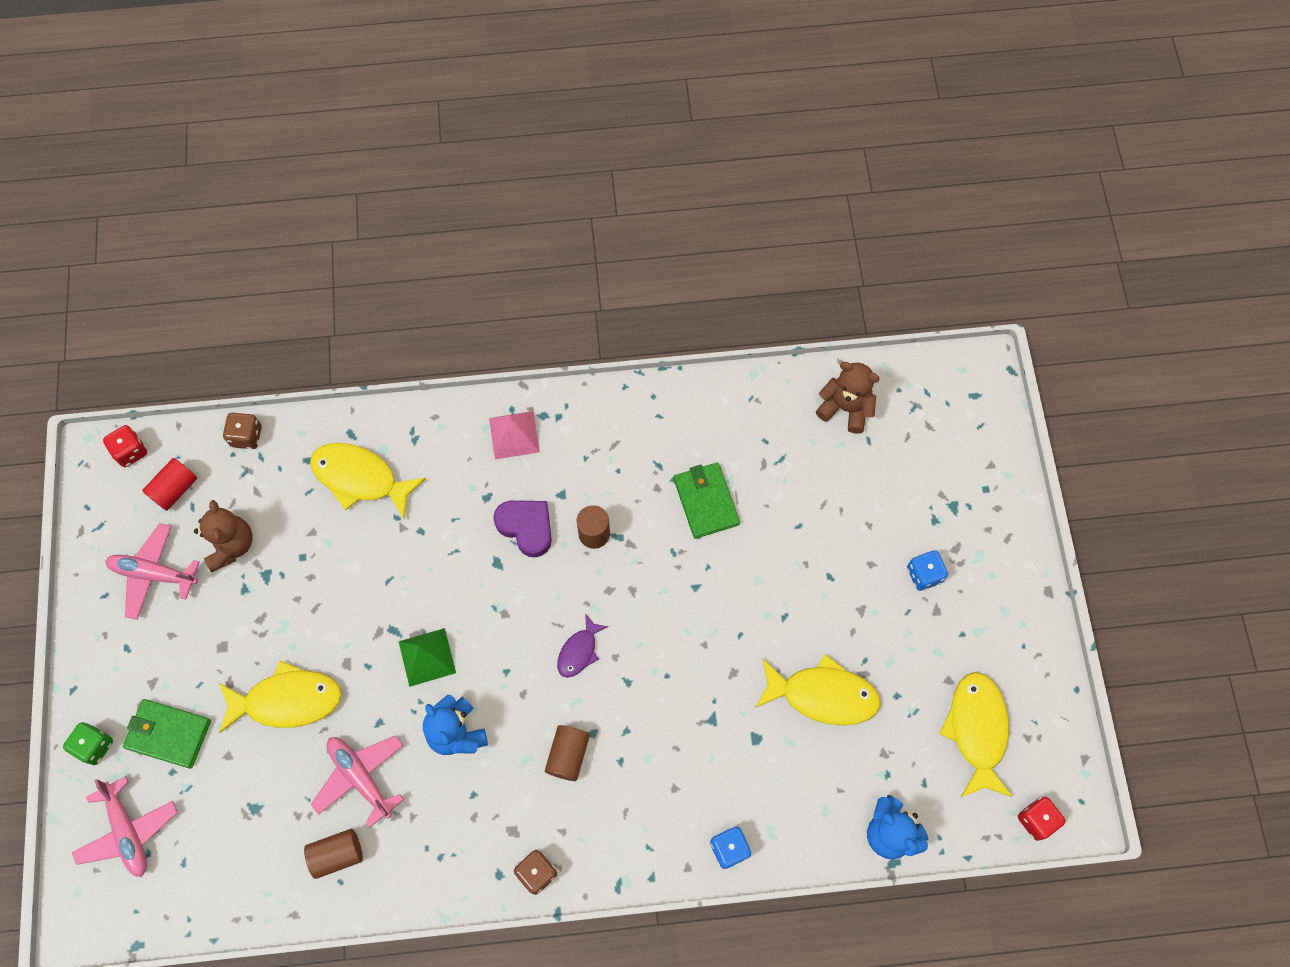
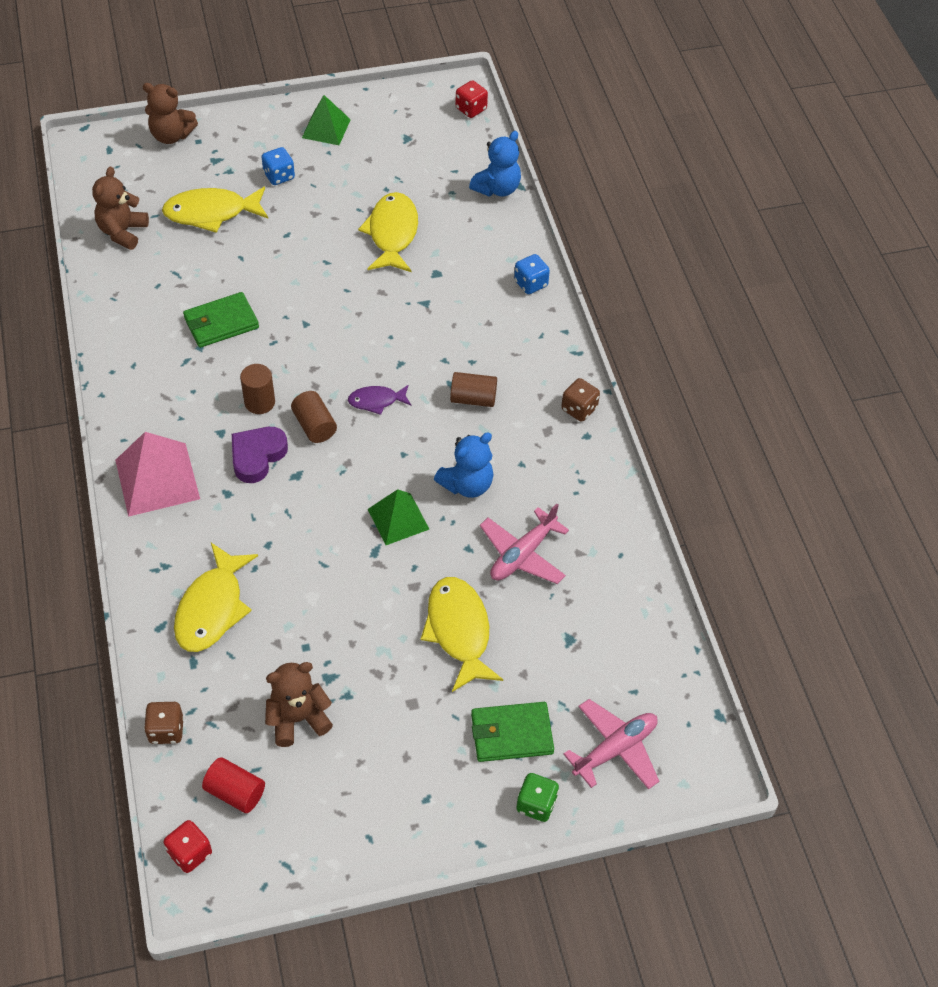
camera: 100 degrees left, 15 degrees down
pink plane [105,523,199,620] -> none
green wallet [123,699,211,769] -> green wallet turned 75 degrees clockwise [471,702,554,762]
brown cylinder [304,829,363,879] -> brown cylinder moved to [291,391,337,443]
pink pyramid [489,411,540,459] -> pink pyramid [115,432,200,517], size x1.53
purple fish [557,613,609,678] -> purple fish turned 150 degrees clockwise [348,385,411,415]
yellow fish [939,672,1013,798] -> yellow fish moved to [162,187,268,233]
none -> brown teddy bear [142,83,198,144]
none -> green pyramid [302,95,351,145]

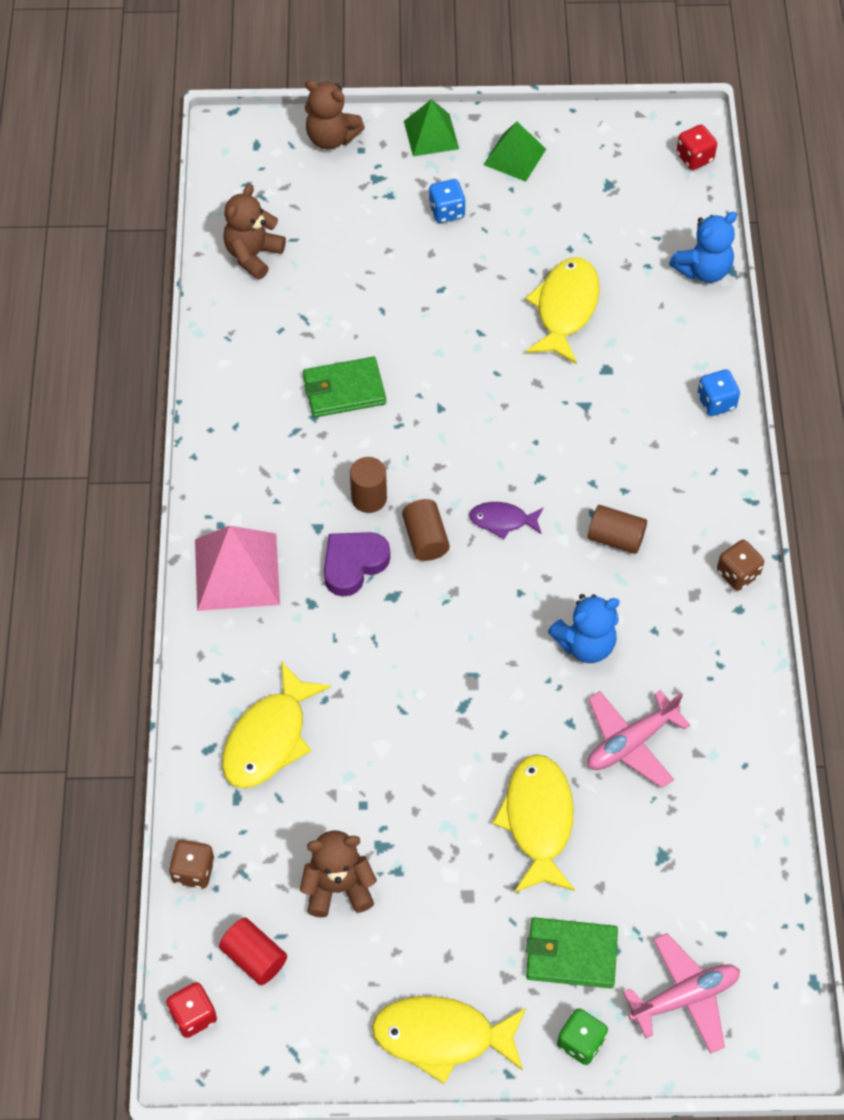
camera: 15 degrees right, 5 degrees up
yellow fish [162,187,268,233] -> yellow fish moved to [372,996,526,1084]
green pyramid [368,489,429,545] -> green pyramid moved to [404,99,459,156]

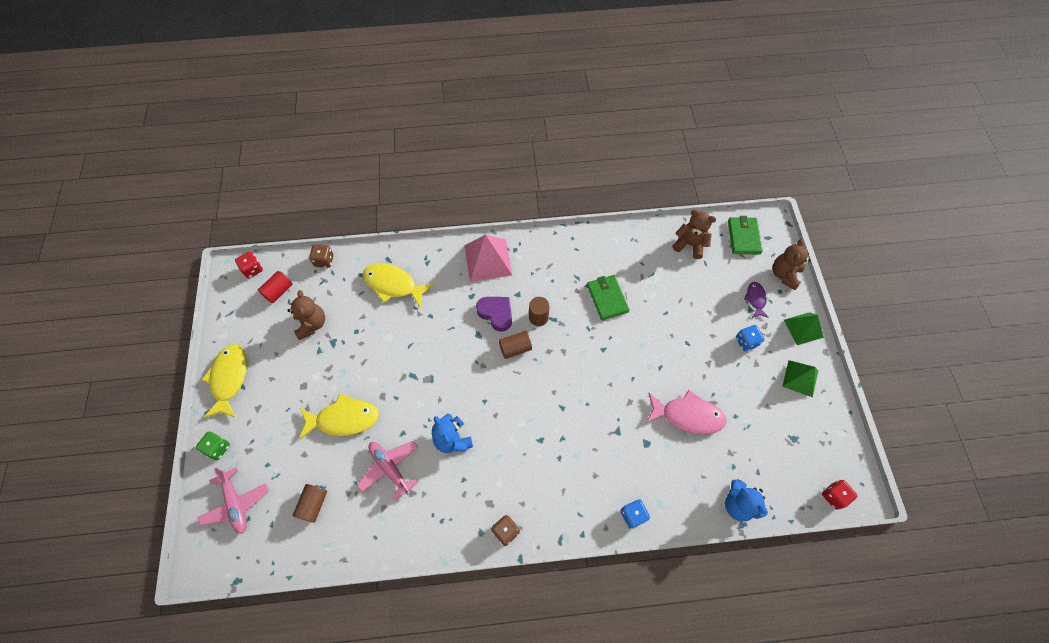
camera: 85 degrees right, 5 degrees up
purple fish [469,502,543,539] -> purple fish moved to [744,282,769,318]
yellow fish [525,258,600,364] -> pink fish [645,390,727,435]
green wallet [526,917,618,988] -> green wallet moved to [728,216,763,255]
brown cylinder [588,505,647,554] -> brown cylinder moved to [293,484,327,523]

